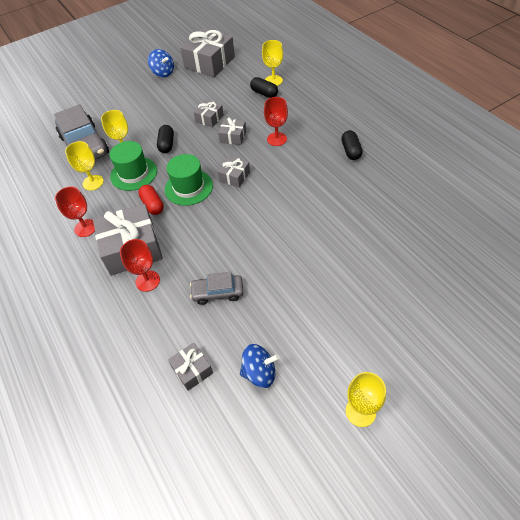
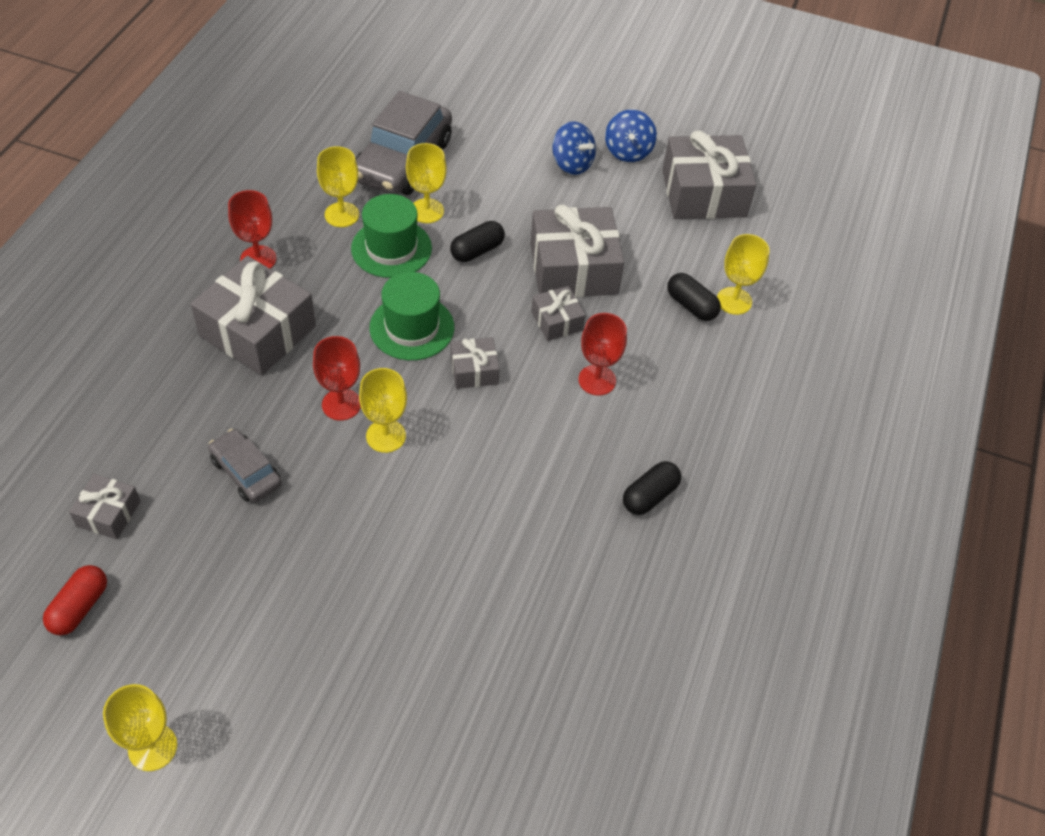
camera: 45 degrees right, 0 degrees up
red goblet [120,239,160,292] -> red goblet moved to [313,336,361,421]
red capsule [138,185,164,215] -> red capsule moved to [43,565,107,635]
grey gift [194,100,224,128] -> grey gift [530,204,624,297], size x1.99
blue spinning top [240,344,279,388] -> blue spinning top moved to [552,121,596,175]
black capsule [250,77,278,98] -> black capsule turned 45 degrees counterclockwise [667,273,721,321]
none -> yellow goblet [359,368,407,453]

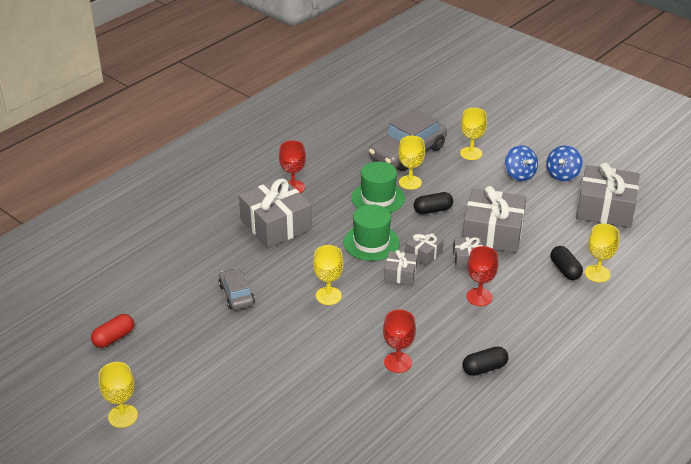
camera: 25 degrees right, 15 degrees down
grey gift [69,474,141,540] -> grey gift moved to [405,229,444,266]
red goblet [313,336,361,421] -> red goblet moved to [383,310,416,373]
yellow goblet [317,146,359,227] -> yellow goblet moved to [460,108,487,160]

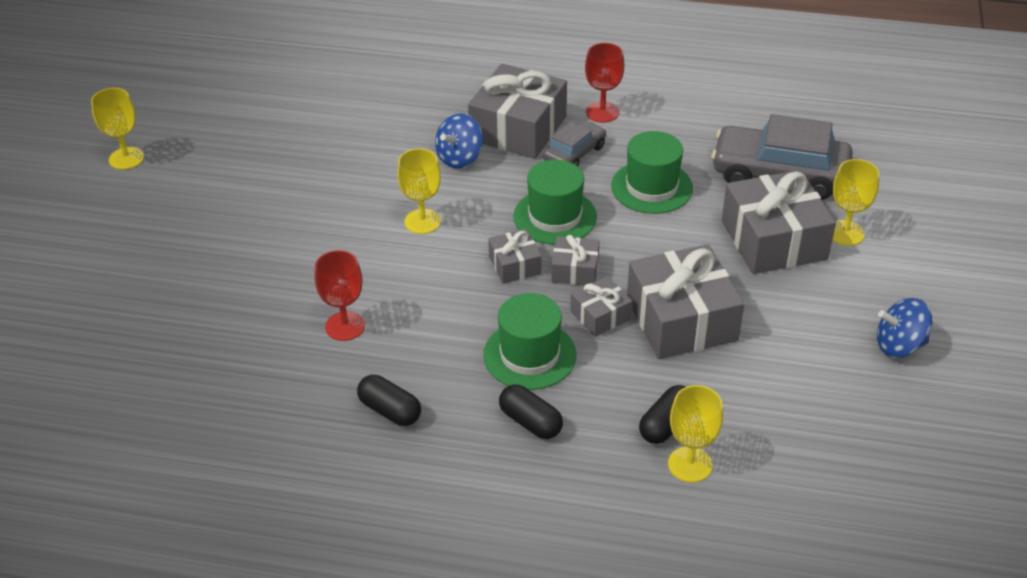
camera: 60 degrees right, 5 degrees up
red capsule [91,314,134,348] -> none
grey car [218,268,255,310] -> grey car moved to [543,120,606,166]
yellow goblet [398,136,425,190] -> none
black capsule [413,192,453,214] -> black capsule moved to [499,384,563,439]
red goblet [466,246,498,306] -> green hat [483,293,577,390]
blue spinning top [505,145,538,181] -> blue spinning top moved to [435,113,483,169]
grey gift [576,162,640,228] -> grey gift moved to [722,170,836,274]

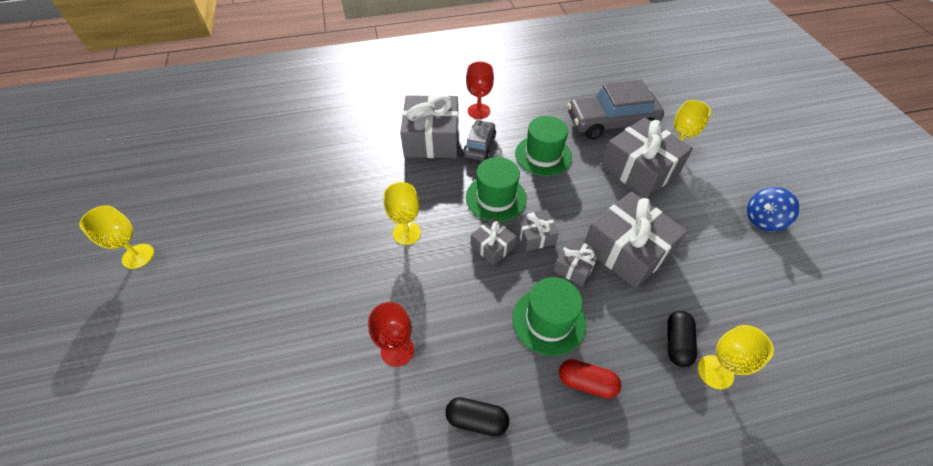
camera: 25 degrees left, 10 degrees up
blue spinning top [435,113,483,169] -> none
black capsule [499,384,563,439] -> red capsule [559,359,621,399]

